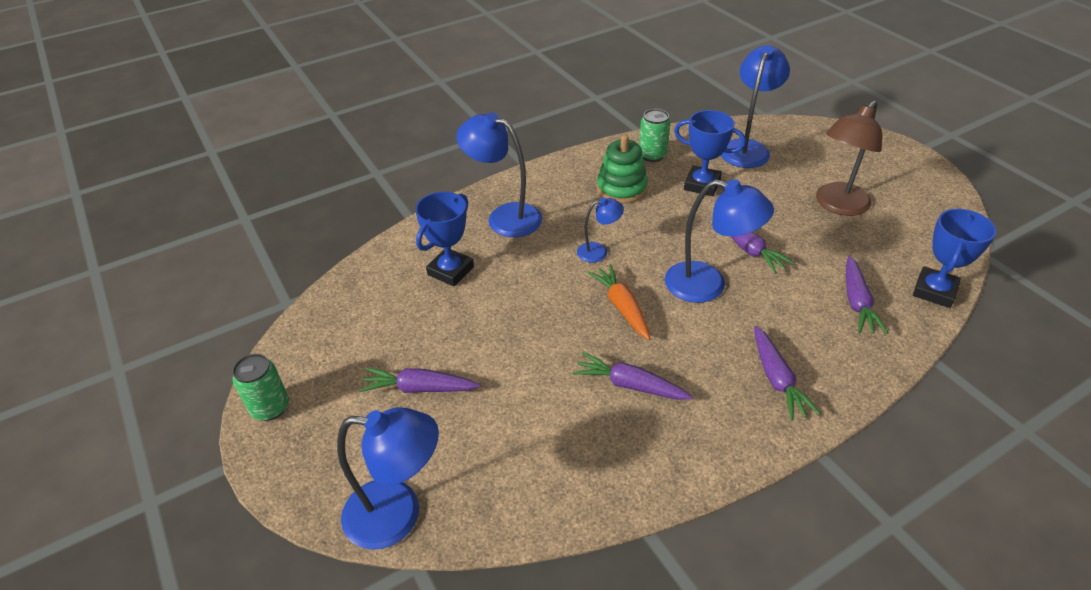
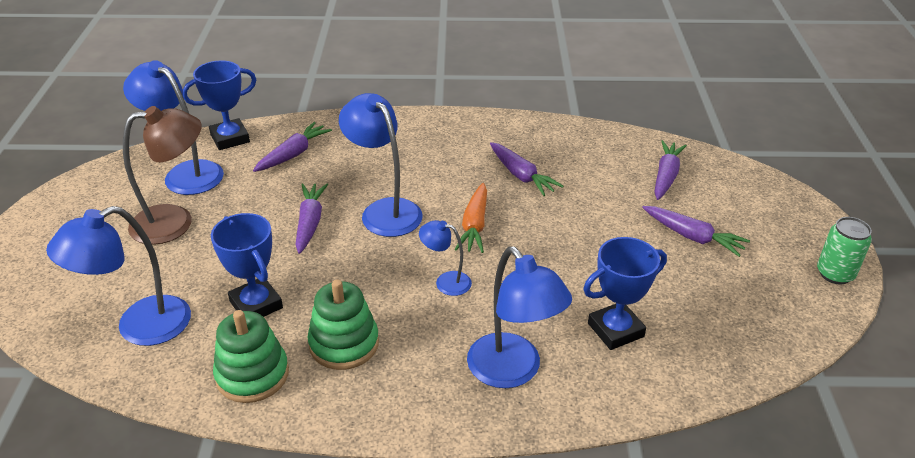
camera: 150 degrees left, 5 degrees down
blue lamp [337,407,439,550] -> blue lamp moved to [123,60,224,195]
green can [639,109,670,162] -> green stacking toy [213,310,289,403]
purple carrot [754,326,821,421] -> purple carrot moved to [654,140,687,200]

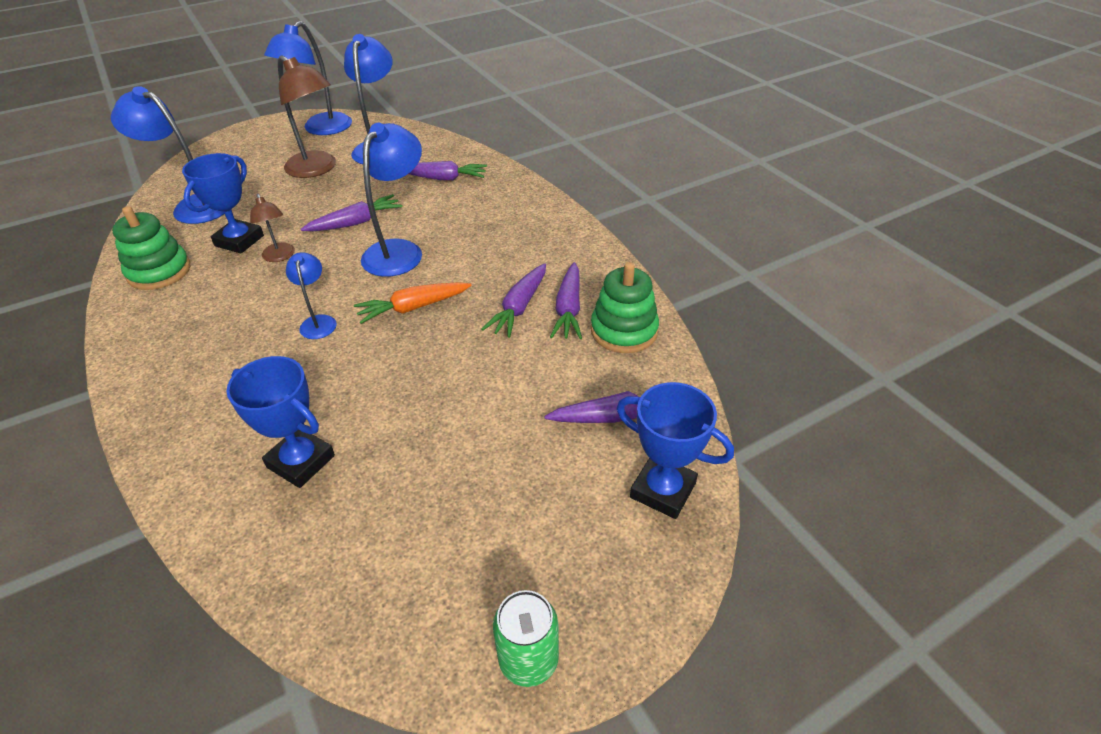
camera: 60 degrees right, 5 degrees up
blue trophy [183,60,256,150] -> blue trophy moved to [617,382,734,519]
green stacking toy [307,279,379,370] -> green stacking toy moved to [591,262,659,353]
blue lamp [467,246,572,388] -> blue lamp moved to [264,21,352,135]
purple carrot [642,206,750,257] -> purple carrot moved to [550,262,582,339]
none -> brown lamp [250,194,295,262]

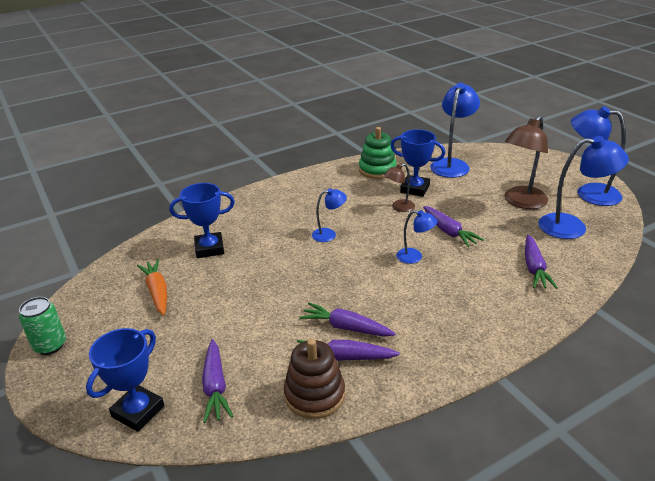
camera: 90 degrees right, 10 degrees down
blue trophy [226,356,335,488] -> blue trophy turned 45 degrees clockwise [169,183,235,258]
orange carrot [354,282,472,324] -> orange carrot moved to [137,259,167,316]
blue lamp [361,123,422,277] -> blue lamp [396,210,438,264], size x0.54
green stacking toy [591,262,659,353] -> brown stacking toy [284,339,345,419]

